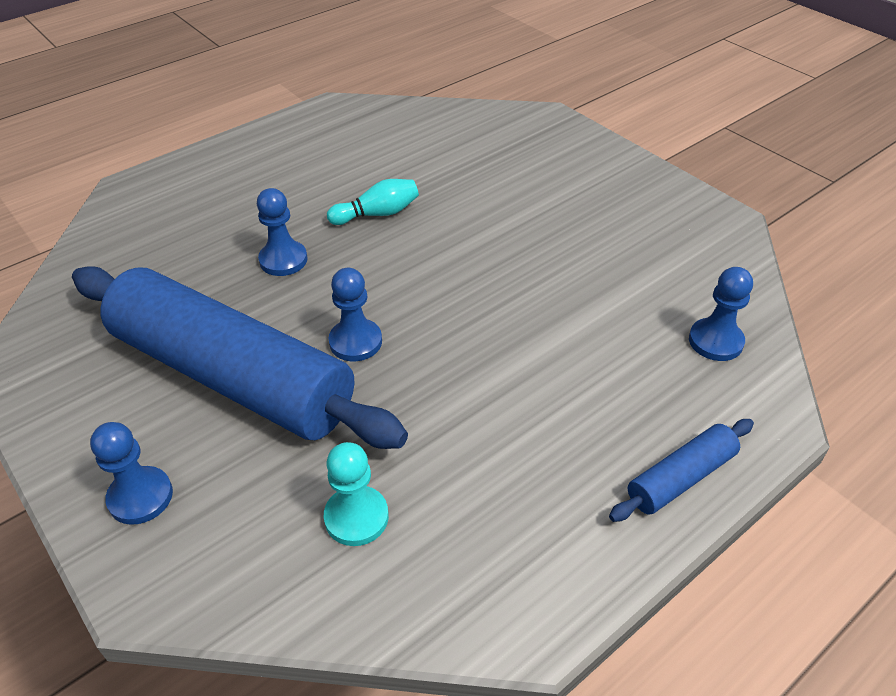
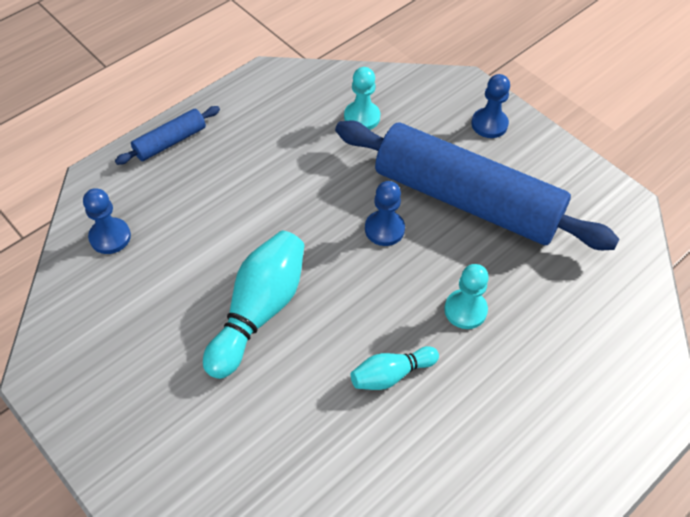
camera: 175 degrees right, 10 degrees up
blue pawn [257,188,307,276] -> turquoise pawn [444,264,489,329]
none -> turquoise bowling pin [203,231,304,379]

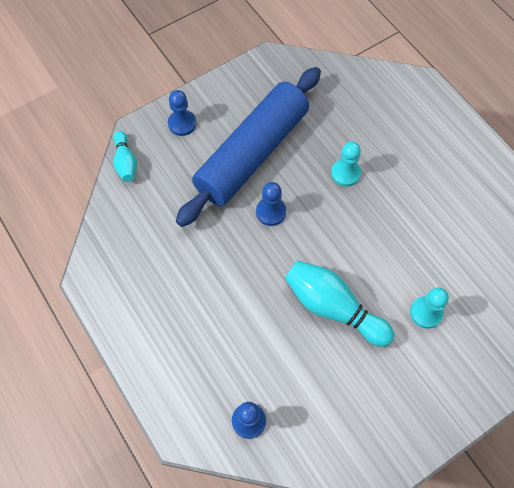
camera: 80 degrees left, 10 degrees up
blue rolling pin [115,106,220,165] -> none
turquoise pawn [344,67,380,130] -> turquoise pawn moved to [410,288,449,328]
turquoise bowling pin [351,346,439,390] -> turquoise bowling pin moved to [114,131,137,182]

